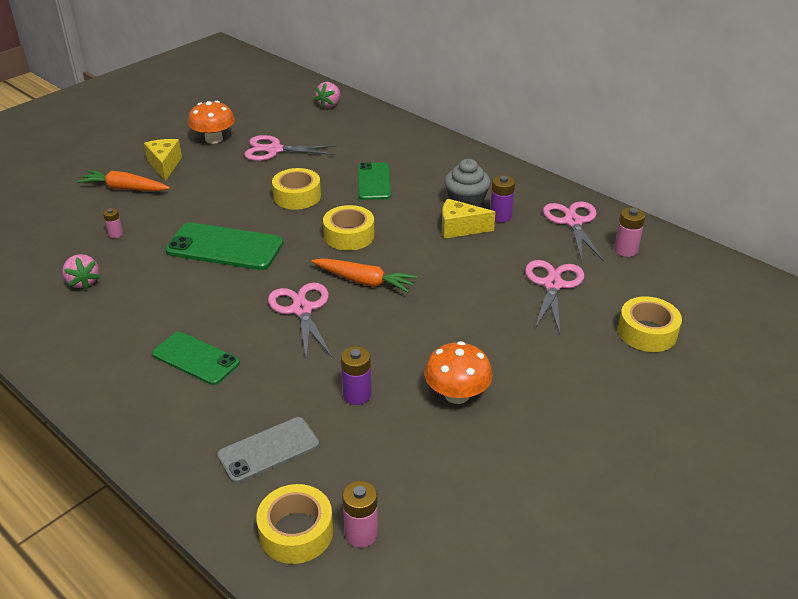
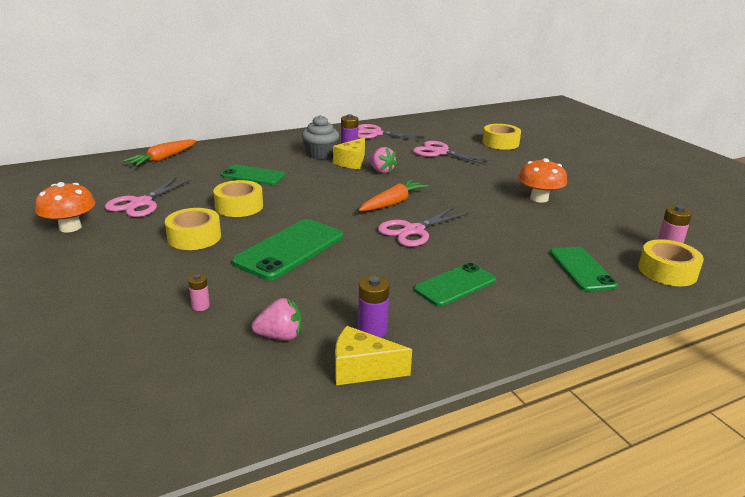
camera: 70 degrees left, 10 degrees down
orange carrot [77,170,170,191] -> orange carrot moved to [124,140,196,166]
yellow cheese [144,139,182,181] -> yellow cheese moved to [335,326,412,385]
grey phone [217,417,319,483] -> green phone [550,247,618,291]
pink scissors [268,282,332,361] -> pink scissors turned 45 degrees counterclockwise [378,207,469,247]
pink strawberry [314,82,340,109] -> pink strawberry moved to [369,147,397,174]
yellow tape [323,205,374,251] -> yellow tape moved to [165,208,221,250]
purple battery [341,346,372,405] -> purple battery moved to [358,276,390,338]
pink battery [614,207,645,257] -> none

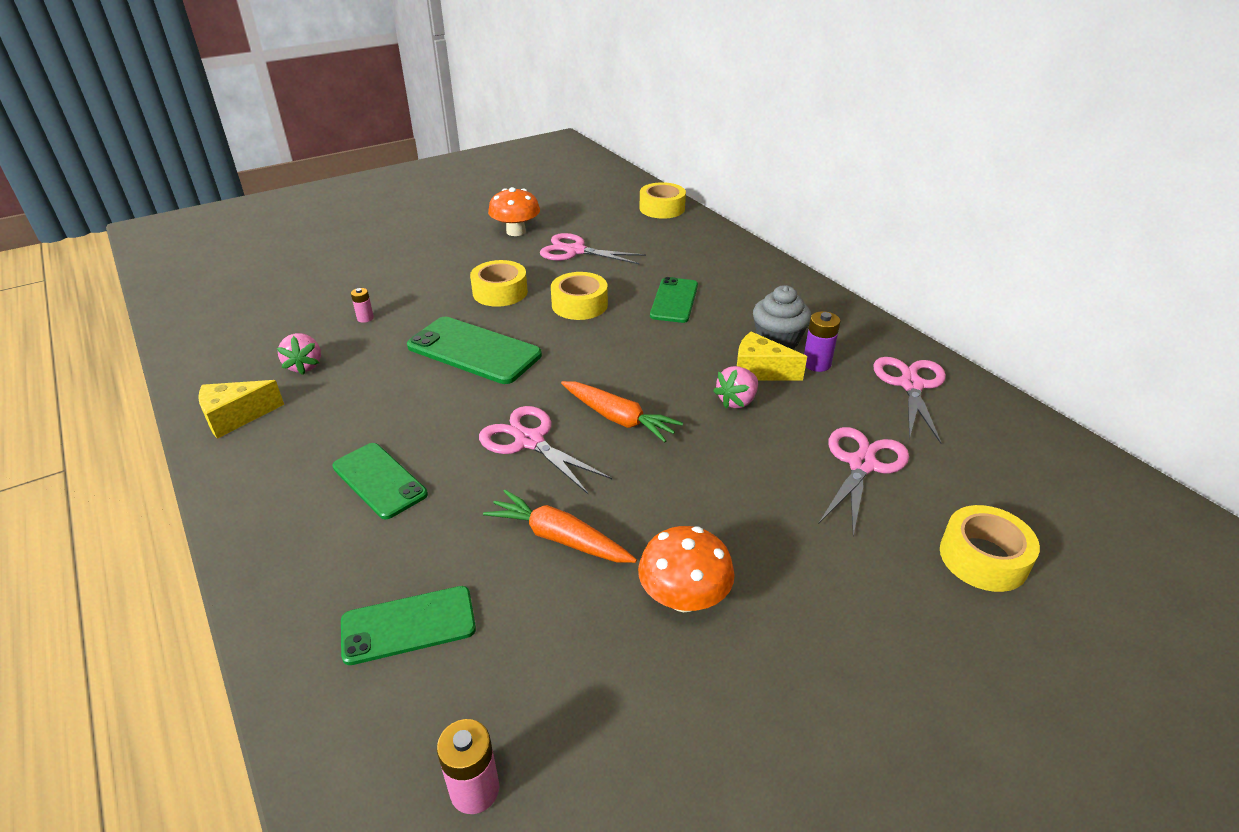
camera: 85 degrees right, 10 degrees up
orange carrot [124,140,196,166] -> orange carrot moved to [483,490,637,563]
yellow cheese [335,326,412,385] -> yellow cheese turned 120 degrees counterclockwise [198,380,284,439]
purple battery [358,276,390,338] -> none
yellow tape [638,239,704,286] -> yellow tape moved to [640,182,686,219]

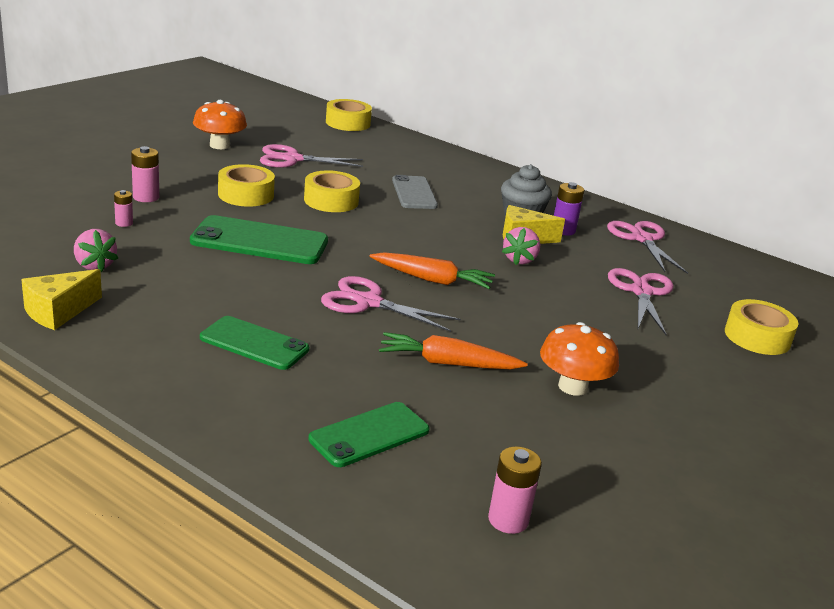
camera: 25 degrees left, 10 degrees down
green phone [650,277,698,323] -> grey phone [392,175,438,209]
none -> pink battery [131,146,159,202]

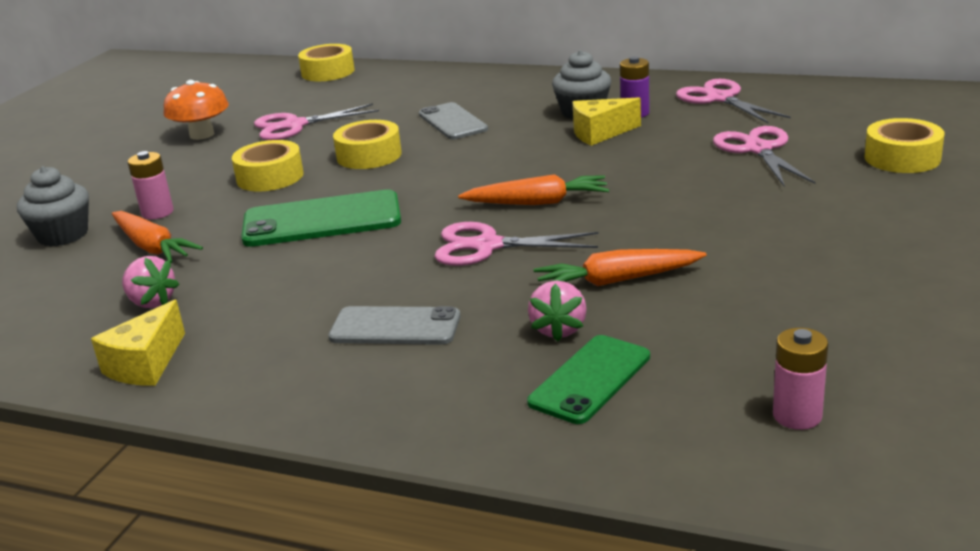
camera: 10 degrees left, 0 degrees up
pink battery [114,190,133,227] -> orange carrot [112,211,203,263]
green phone [200,316,309,370] -> grey phone [328,306,460,345]
pink strawberry [502,227,540,265] -> pink strawberry moved to [528,281,586,342]
orange mushroom [540,322,619,396] -> none
none -> grey cupcake [17,166,89,247]

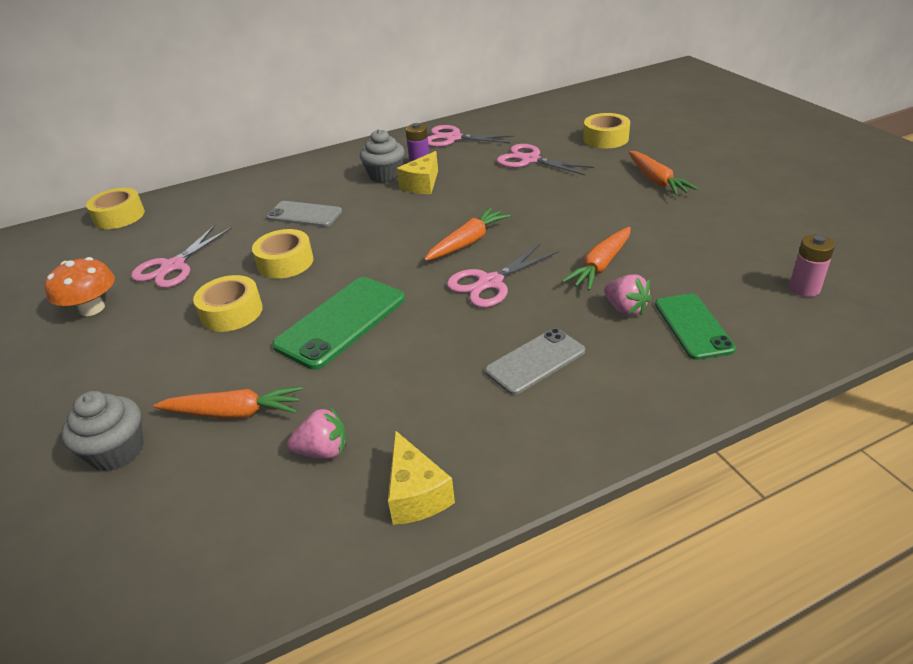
camera: 45 degrees left, 10 degrees up
pink battery [128,151,174,219] -> none
none -> orange carrot [628,151,698,196]

